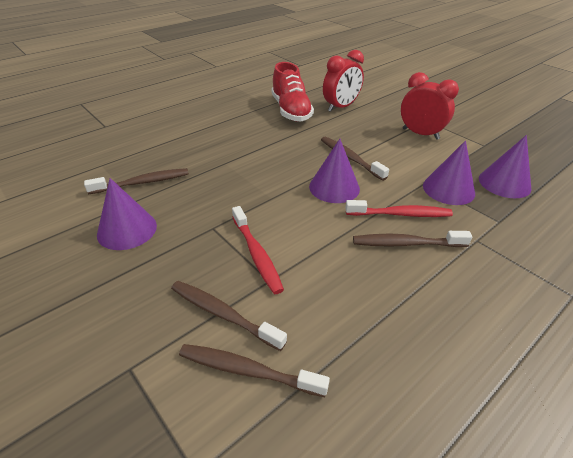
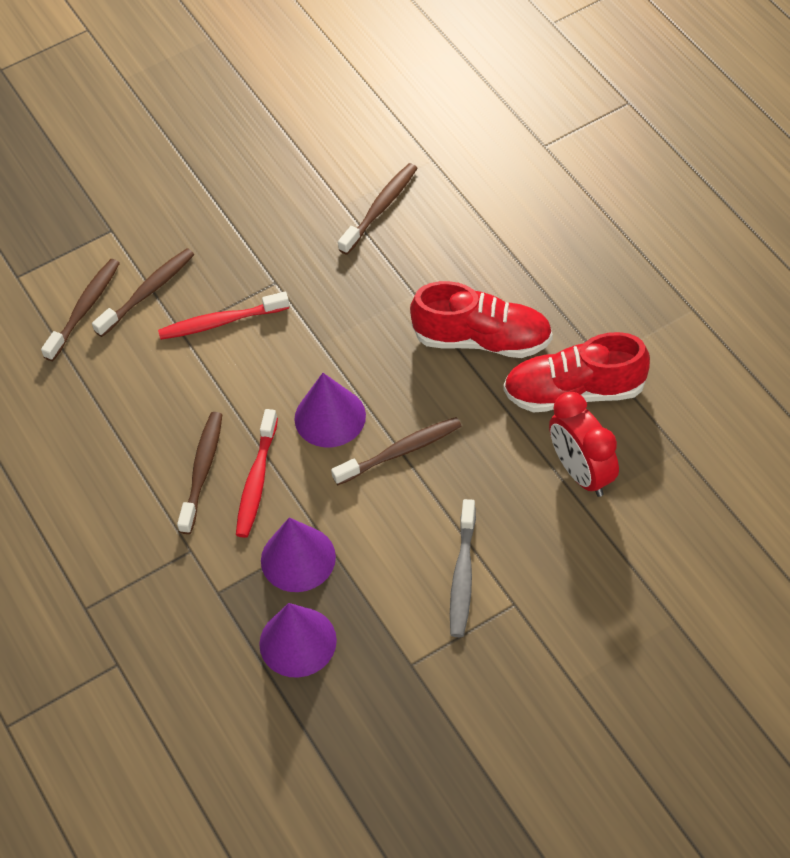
camera: 105 degrees right, 15 degrees up
brown toothbrush [84,168,189,194] -> brown toothbrush turned 135 degrees counterclockwise [338,163,418,255]
purple cone [97,178,157,250] -> none
red clock [401,72,459,140] -> grey toothbrush [450,499,476,637]
none -> red shoe [410,281,553,358]

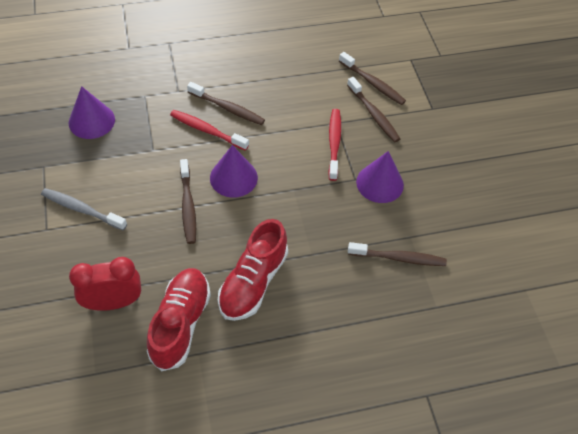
camera: 100 degrees right, 0 degrees up
purple cone [261,517,336,592] -> purple cone moved to [356,151,404,203]
brown toothbrush [338,163,418,255] -> brown toothbrush turned 45 degrees counterclockwise [348,242,447,266]

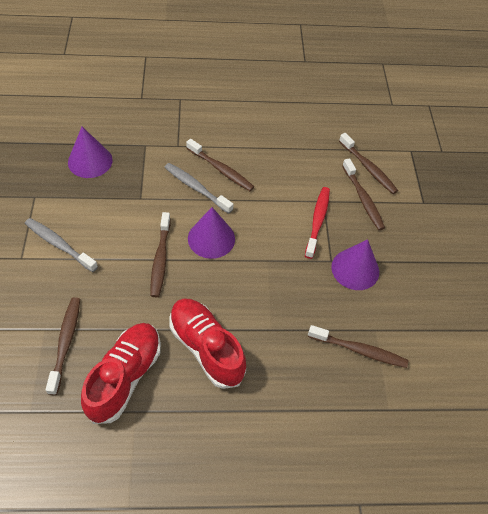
camera: 10 degrees right, 0 degrees up
red clock [69,257,141,311] -> brown toothbrush [45,297,80,395]
red toothbrush [170,110,249,151] -> grey toothbrush [164,163,233,214]
red shoe [218,219,288,321] -> red shoe turned 105 degrees clockwise [169,298,246,389]

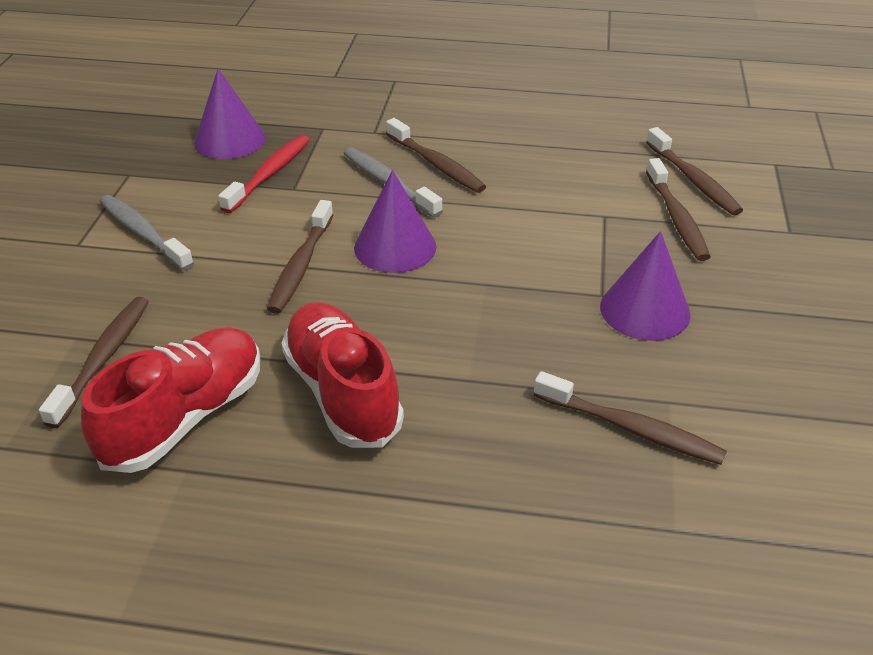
camera: 15 degrees right, 15 degrees down
red toothbrush [305,187,330,259] -> red toothbrush moved to [218,135,310,213]

